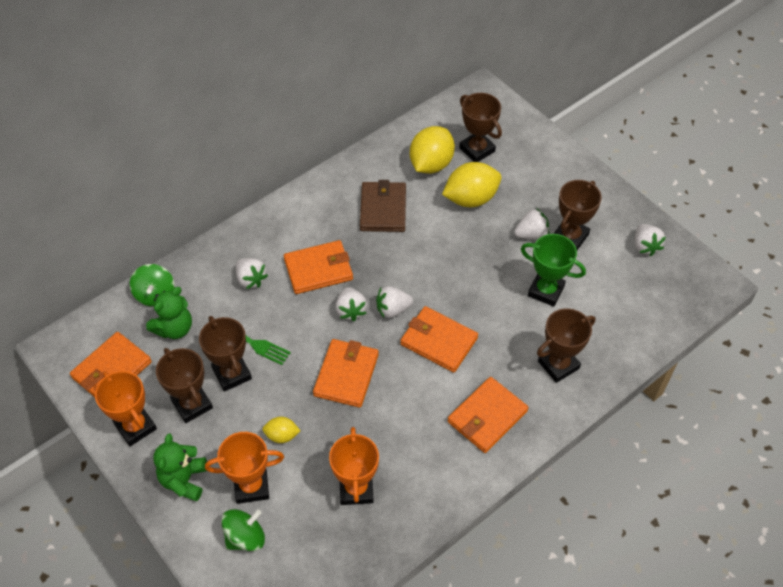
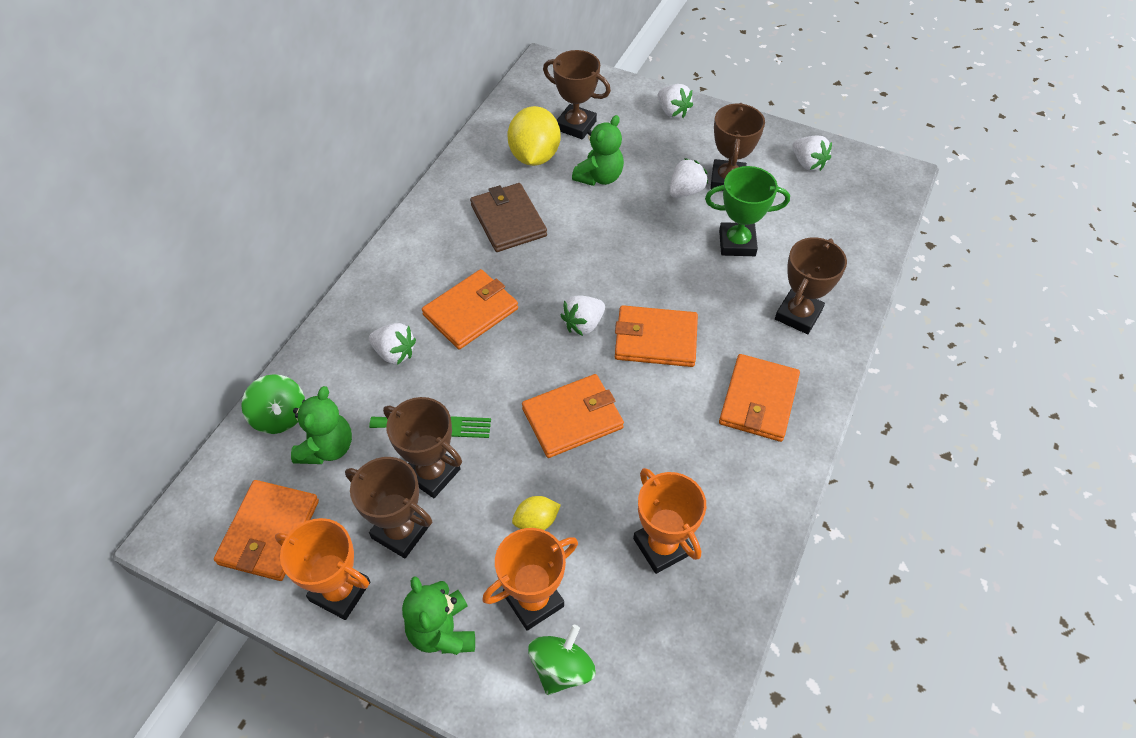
camera: 25 degrees left, 0 degrees up
orange wallet [313,339,379,408] -> orange wallet turned 75 degrees clockwise [522,374,624,458]
white strawberry [336,287,367,322] -> white strawberry moved to [658,84,693,118]
yellow lemon [442,162,501,207] -> green teddy bear [572,115,624,186]

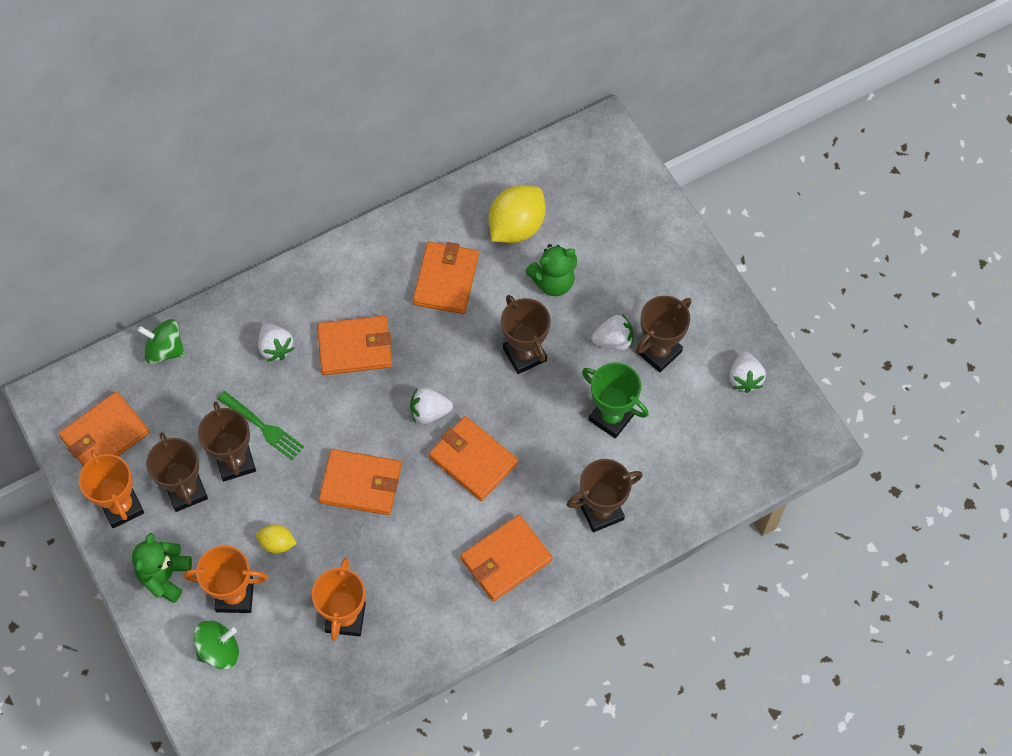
camera: 35 degrees right, 10 degrees up
green spinning top [241,374,305,434] -> green spinning top turned 105 degrees clockwise [137,319,185,364]
green teddy bear [291,386,352,464] -> none
brown wallet [470,183,547,252] -> orange wallet [413,242,479,314]
brown trophy [543,50,611,139] -> brown trophy moved to [501,295,551,374]
white strawberry [658,84,693,118] -> none

